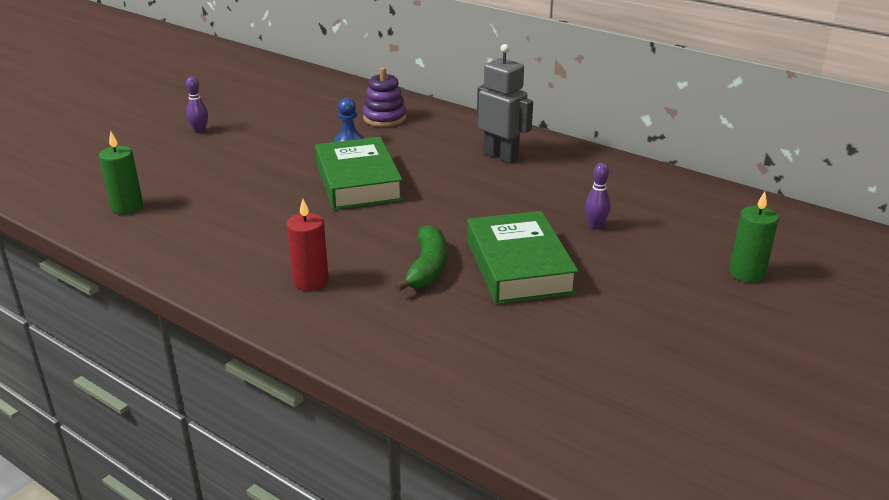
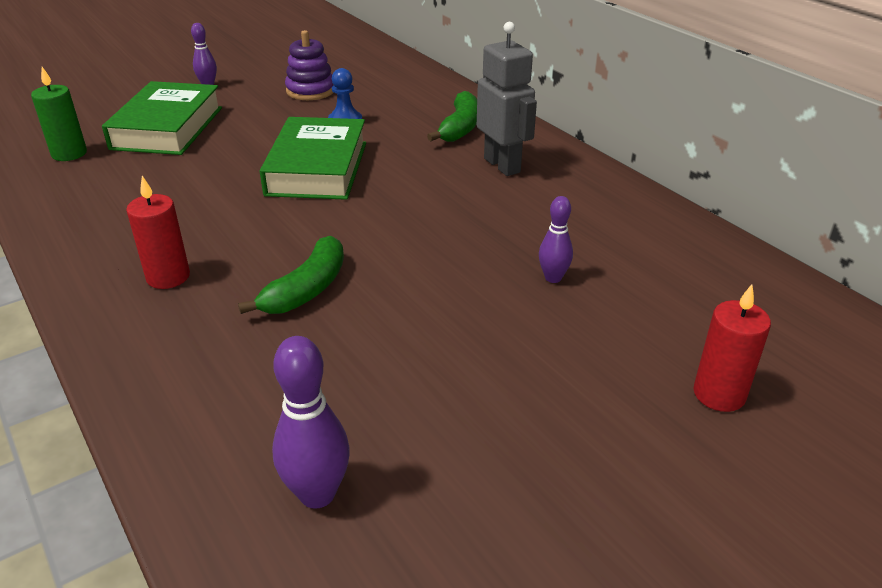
camera: 20 degrees right, 5 degrees up
purple stacking toy [363,67,406,127] -> purple stacking toy moved to [285,30,334,100]
green book [467,211,578,304] -> green book moved to [102,81,222,155]
green candle [729,191,779,283] -> red candle [693,284,771,412]
none -> purple bowling pin [272,336,350,509]
none -> green banana [427,91,477,142]

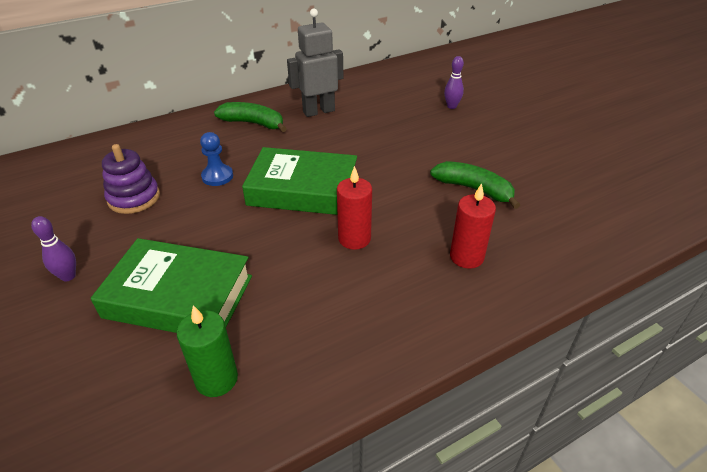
camera: 85 degrees left, 5 degrees up
purple bowling pin [272,336,350,509] -> none
red candle [693,284,771,412] -> red candle moved to [337,166,372,250]

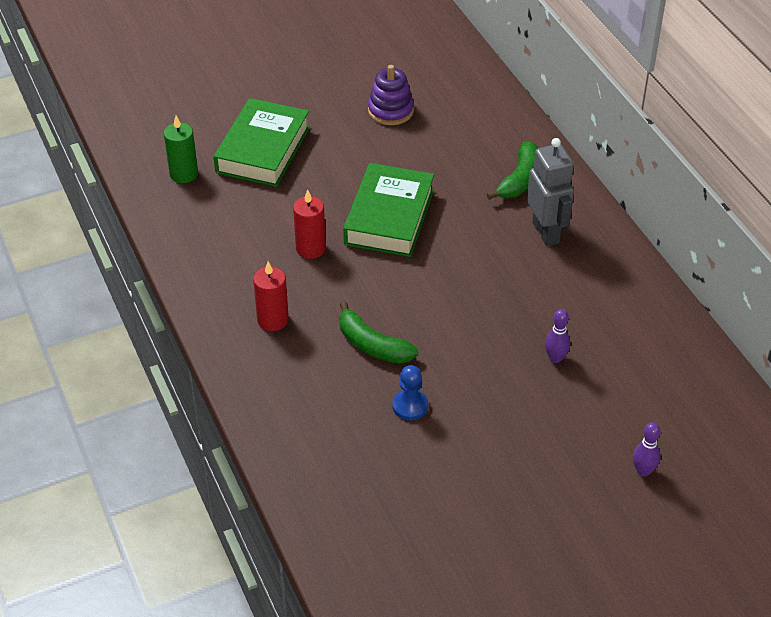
camera: 95 degrees right, 5 degrees up
purple bowling pin [31,216,76,281] -> purple bowling pin moved to [633,422,661,477]
blue pawn [200,132,233,186] -> blue pawn moved to [393,365,428,420]
green banana [430,161,520,209] -> green banana turned 90 degrees clockwise [339,301,418,364]

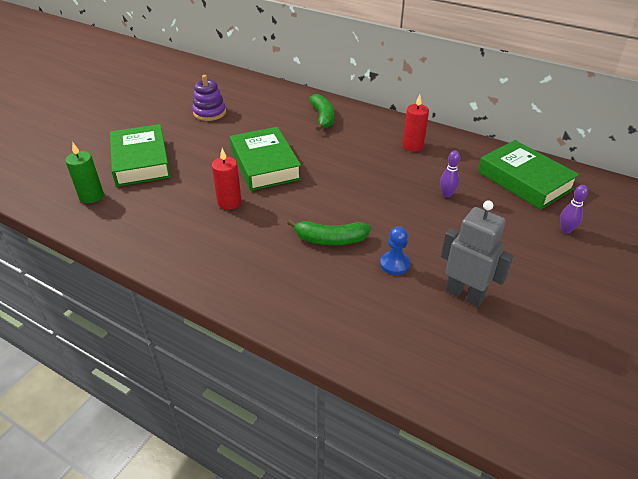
camera: 35 degrees left, 5 degrees down
red candle [253,262,289,331] -> red candle moved to [403,95,429,152]
grey robot [527,138,574,246] -> grey robot moved to [441,200,514,307]
none -> green book [478,140,580,210]

